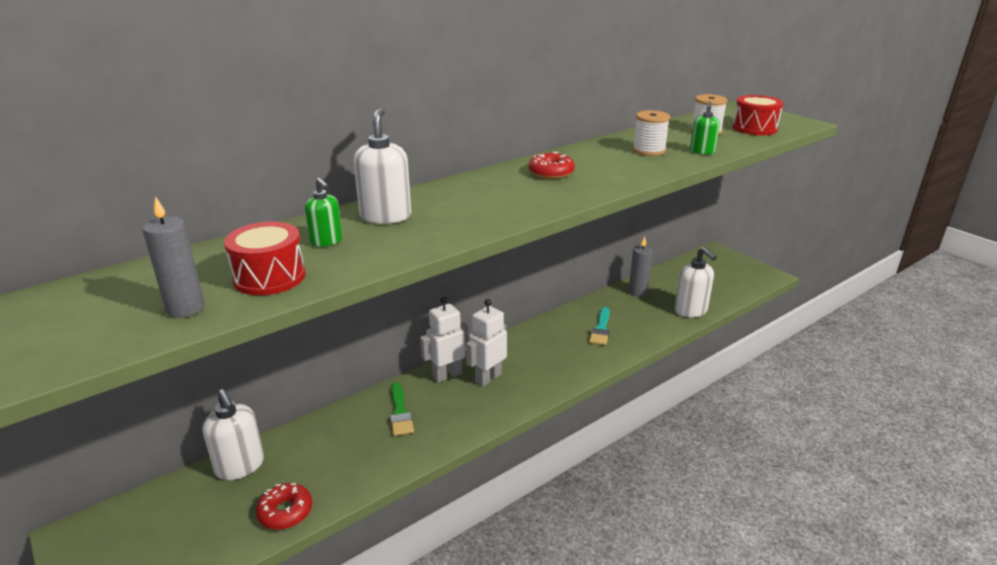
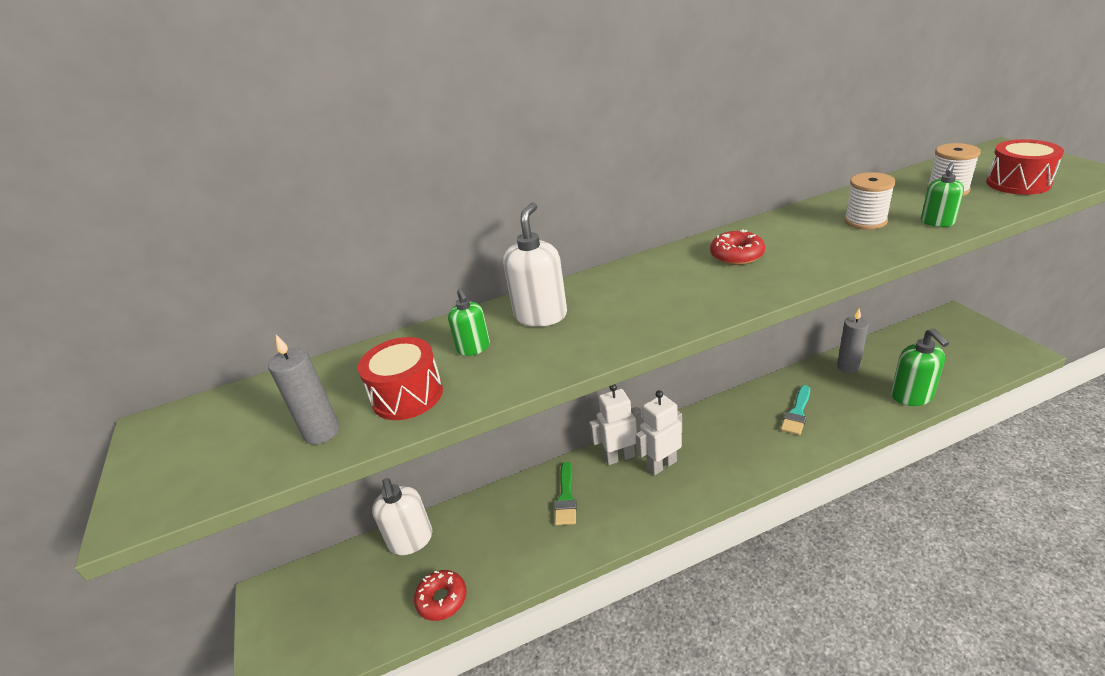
camera: 20 degrees right, 5 degrees up
white soap dispenser [675,247,717,318] -> green soap dispenser [891,329,949,406]

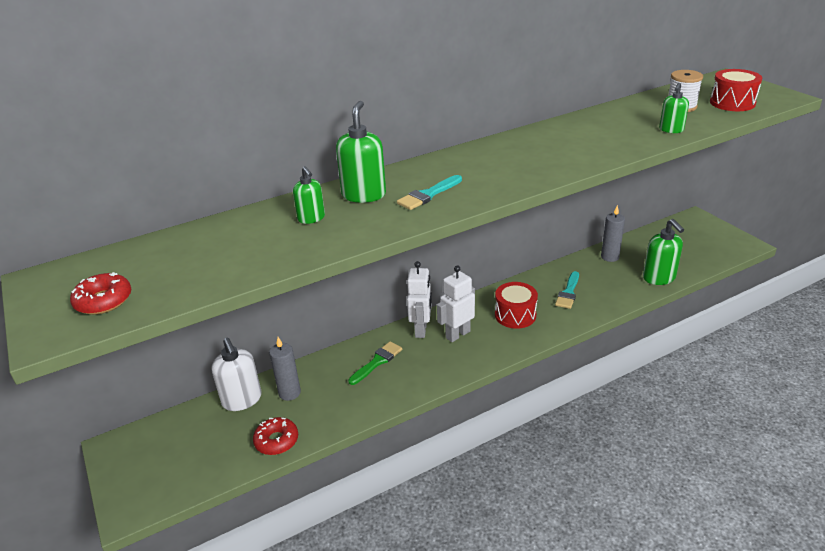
camera: 10 degrees left, 0 degrees up
grey candle [268,335,340,444] -> grey candle moved to [269,337,301,401]
red drum [358,337,443,420] -> red drum moved to [495,282,538,329]
white soap dispenser [503,203,567,327] -> green soap dispenser [336,101,386,203]
green brush [555,462,577,525] -> green brush turned 135 degrees counterclockwise [348,341,402,385]
white robot [589,384,642,465] -> white robot turned 120 degrees clockwise [407,261,432,338]
red donut [710,229,765,265] -> red donut moved to [70,272,131,315]
white spool [844,172,896,230] -> none
none -> turquoise brush [397,175,462,210]

